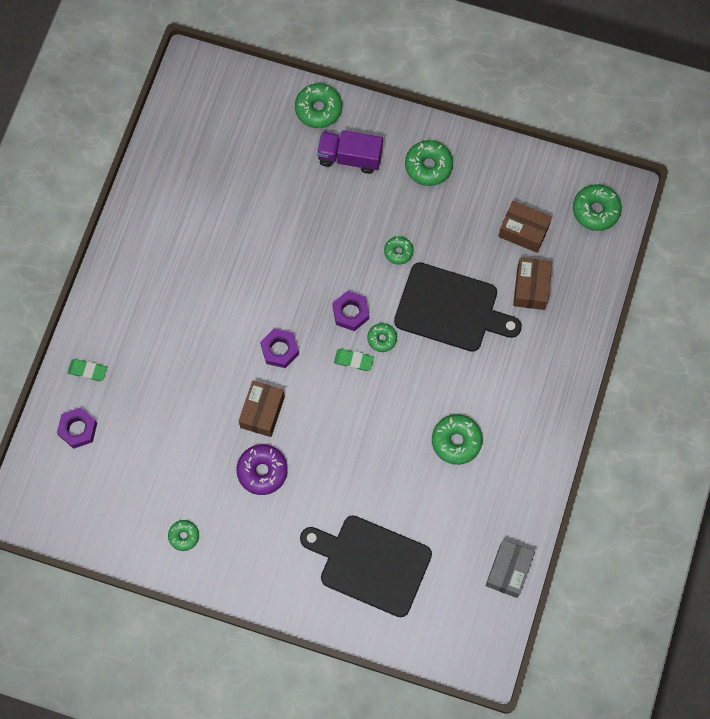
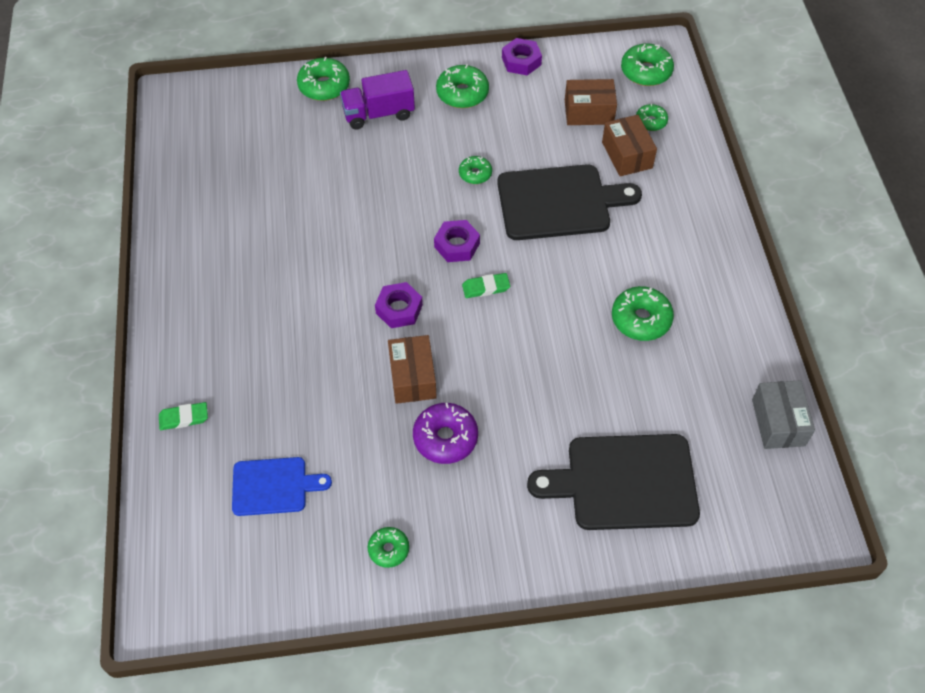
camera: 25 degrees left, 15 degrees down
purple nut [57,408,97,449] -> purple nut moved to [502,38,542,75]
green donut [367,323,397,352] -> green donut moved to [636,104,668,131]
none -> blue cutting board [232,457,332,516]

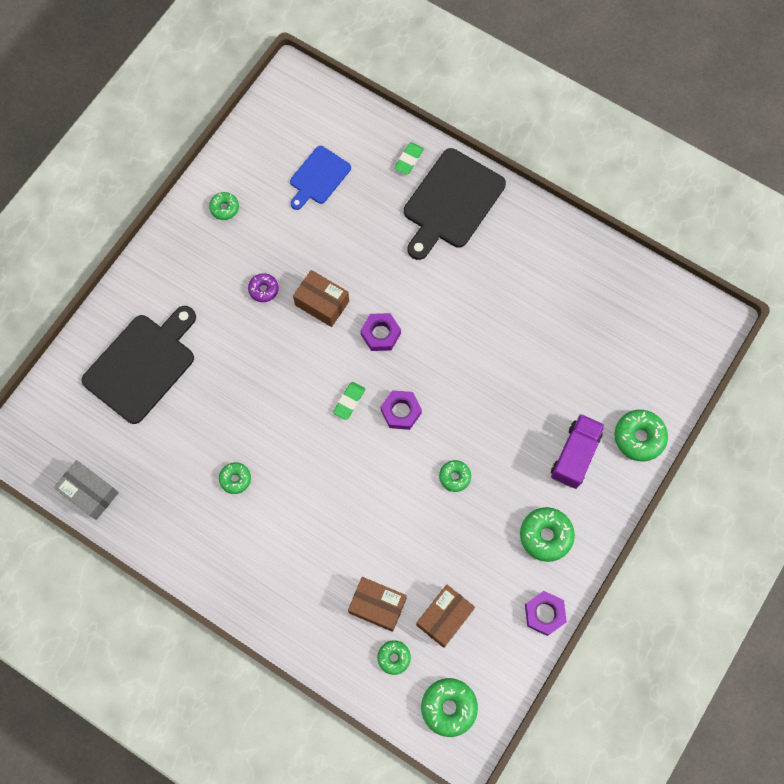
camera: 130 degrees right, 15 degrees up
purple donut [413,403,478,464] -> purple donut [248,273,279,302], size x0.60
black cutting board [497,164,642,240] -> black cutting board moved to [404,148,506,260]
green donut [612,286,674,341] -> green donut [219,462,251,494], size x0.60

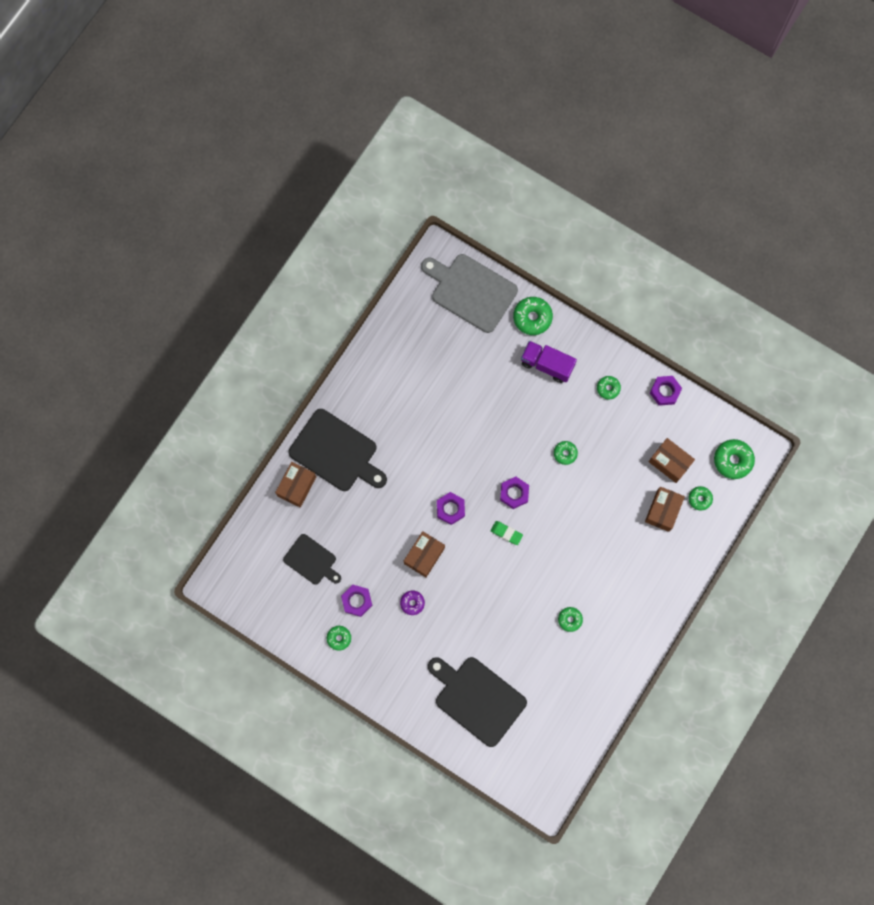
camera: 90 degrees left, 5 degrees up
grey box [54,460,119,520] -> none
blue cutting board [290,146,351,210] -> black cutting board [283,534,341,585]
green eraser [394,142,424,175] -> brown box [275,462,316,508]
green donut [520,507,575,562] -> green donut [597,376,621,399], size x0.60
none -> purple nut [341,585,372,617]
none -> grey cutting board [421,254,518,333]

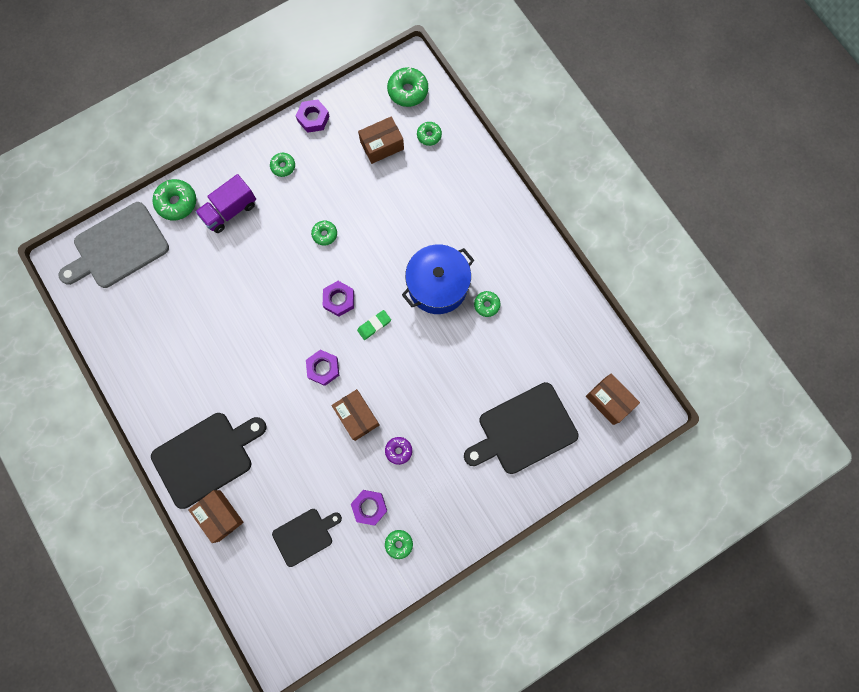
camera: 65 degrees left, 0 degrees up
brown box [645,487,685,532] -> brown box moved to [586,373,640,425]
none -> blue pot [402,244,474,314]

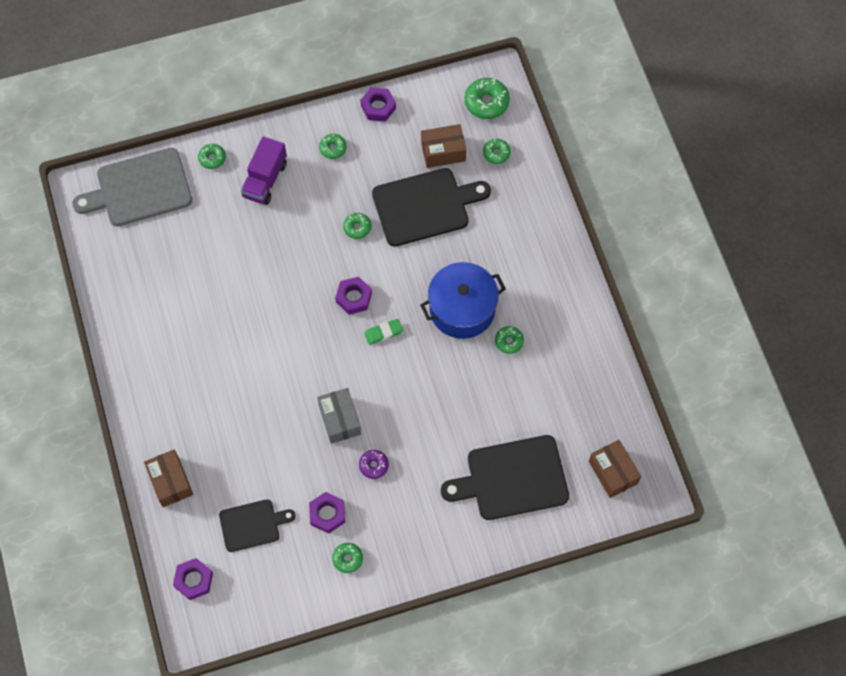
camera: 15 degrees right, 10 degrees down
black cutting board [151,413,267,509] -> black cutting board moved to [372,168,491,247]
green donut [153,179,196,220] -> green donut [198,144,226,169], size x0.60
purple truck [195,174,256,233] -> purple truck turned 45 degrees counterclockwise [241,136,287,205]
purple nut [306,350,339,386] -> purple nut moved to [173,558,213,600]
brown box [332,389,380,441] -> grey box [317,388,361,444]

